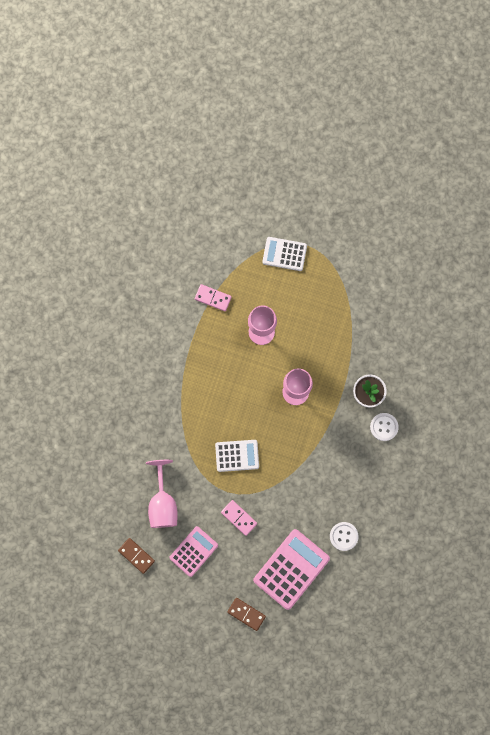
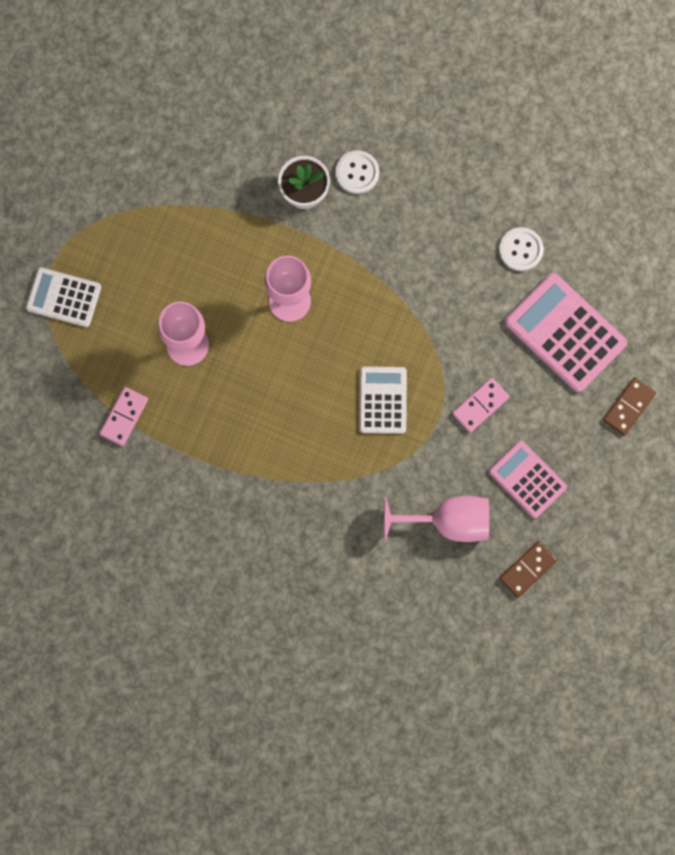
camera: 85 degrees left, 0 degrees up
white calculator [262,237,307,271] -> white calculator turned 90 degrees clockwise [26,267,101,327]

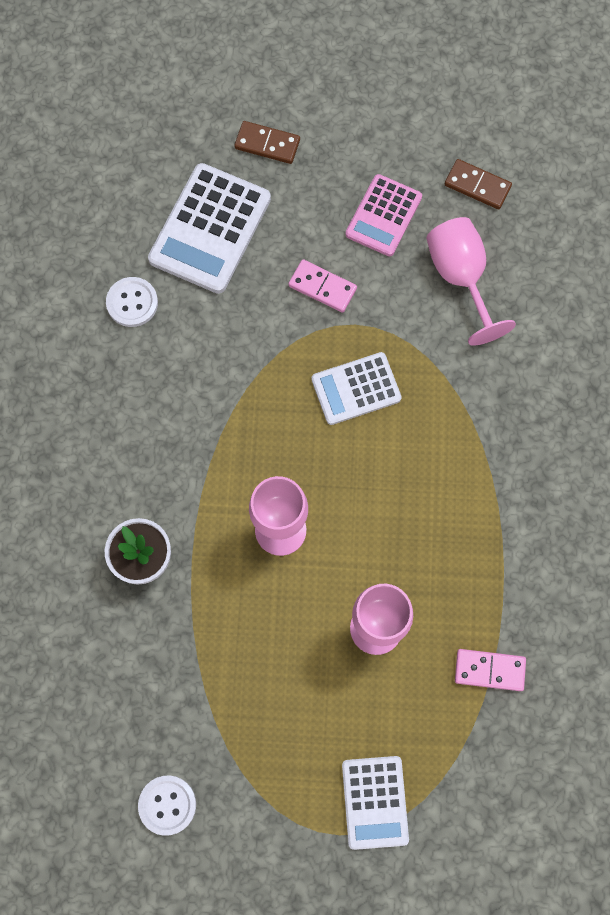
camera: 110 degrees left, 5 degrees down
white button [336,150,379,194] -> white button moved to [138,775,196,836]
pink calculator [505,273,627,392] -> white calculator [148,163,271,294]

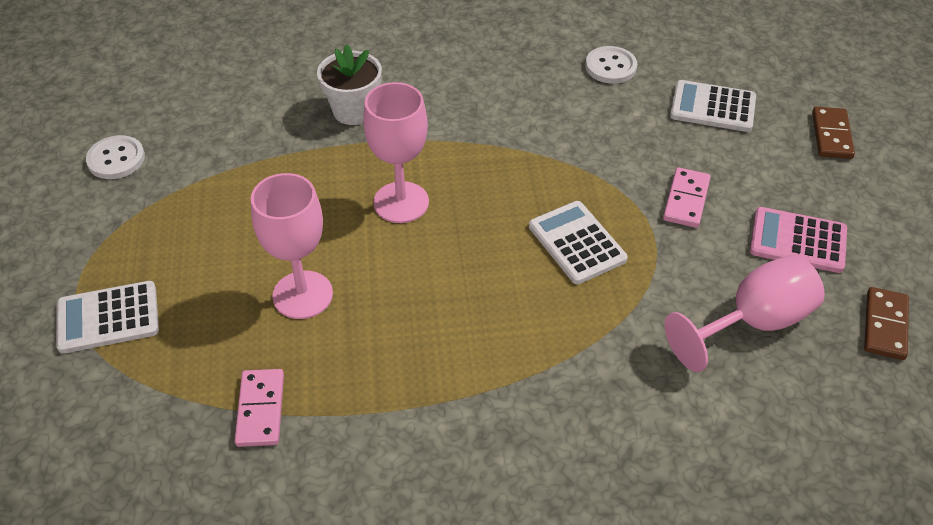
camera: 80 degrees right, 25 degrees down
white calculator [148,163,271,294] -> white calculator [670,80,756,132], size x0.63

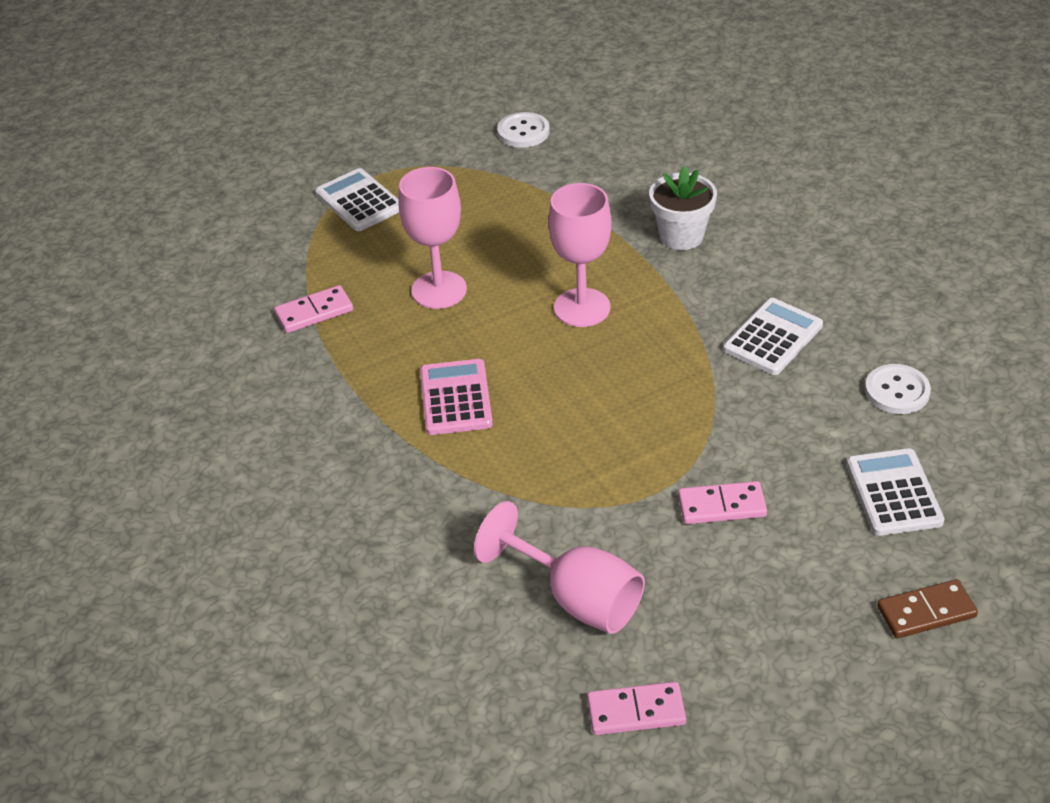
camera: 70 degrees right, 5 degrees down
white calculator [529,201,628,284] -> white calculator moved to [723,298,823,375]
pink calculator [750,207,847,273] -> pink calculator moved to [420,359,493,435]
brown domino [864,287,909,360] -> pink domino [587,682,686,735]

